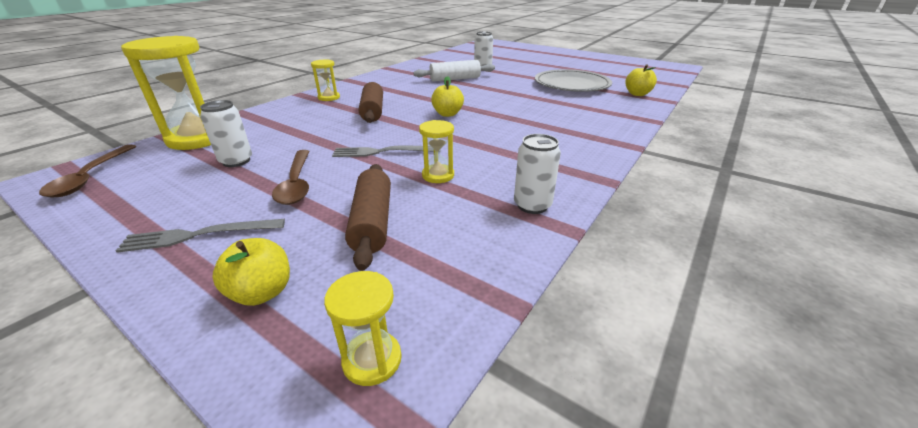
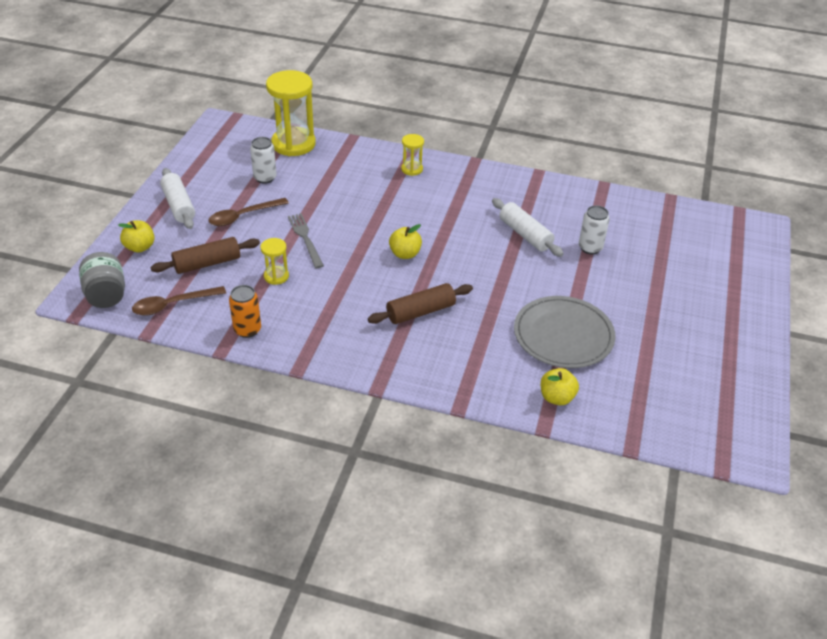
camera: 70 degrees right, 10 degrees up
brown spoon [39,144,136,198] -> brown spoon moved to [132,286,226,316]
grey fork [116,219,285,253] -> white rolling pin [160,168,195,229]
yellow hourglass [324,271,402,386] -> grey jar [79,252,125,308]
brown rolling pin [359,82,383,123] -> brown rolling pin moved to [368,283,473,324]
white can [514,134,561,214] -> orange can [229,285,261,338]

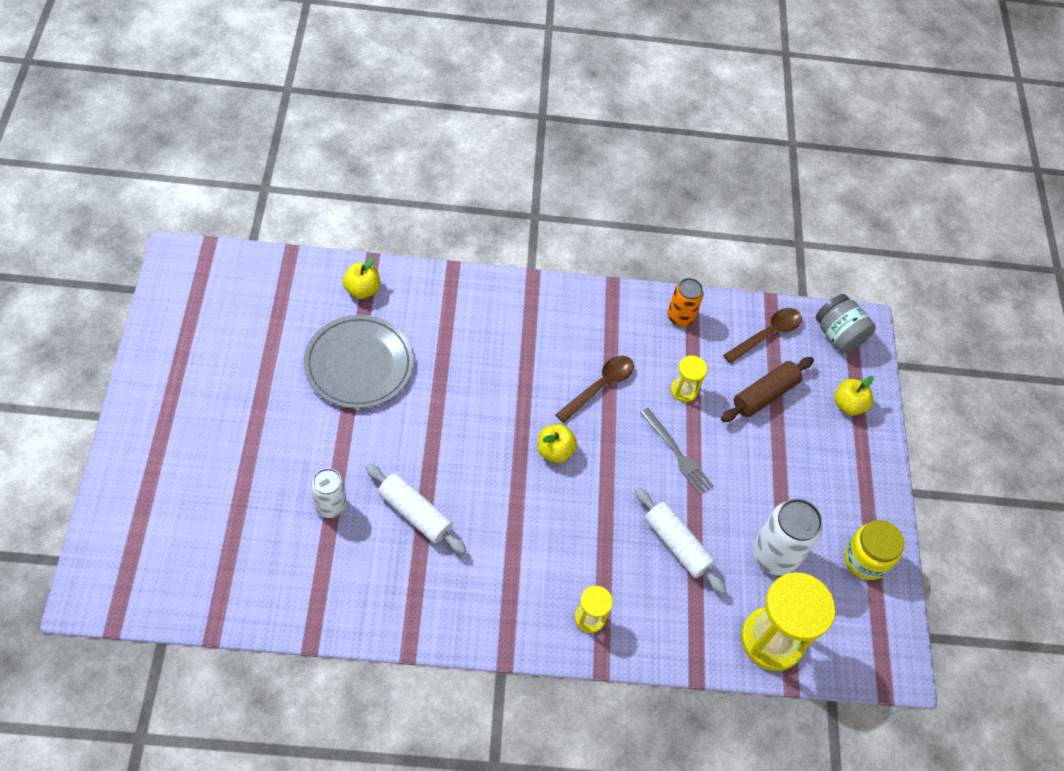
camera: 160 degrees right, 15 degrees up
white rolling pin [160,168,195,229] -> white rolling pin moved to [635,487,726,594]
brown spoon [208,198,289,226] -> brown spoon moved to [556,355,634,423]
white can [250,137,277,183] -> white can [753,498,823,576], size x1.58
brown rolling pin [368,283,473,324] -> none
none -> yellow jar [844,520,904,580]

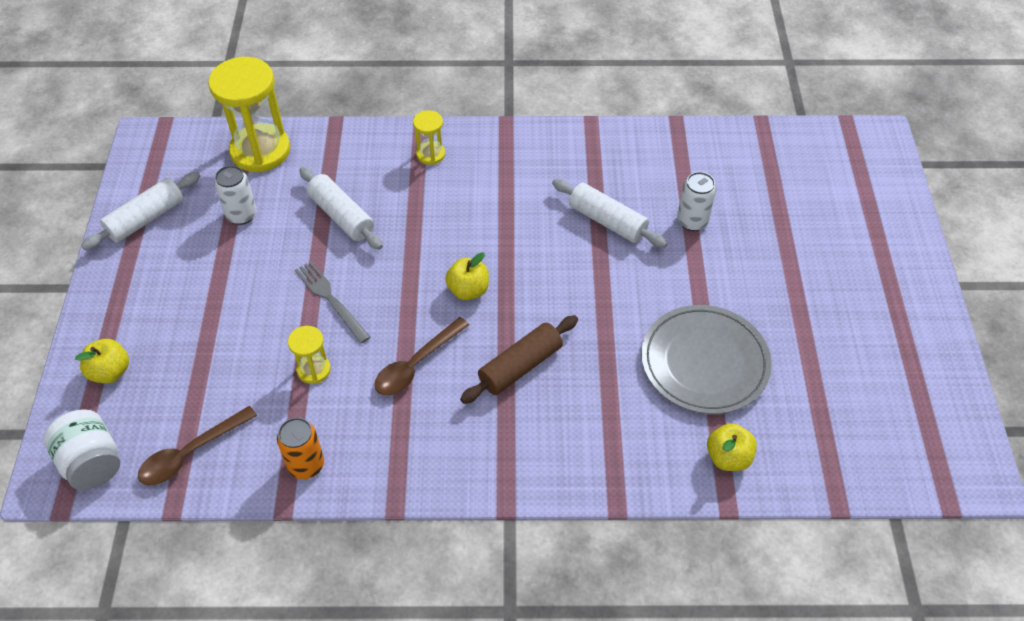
camera: 175 degrees left, 5 degrees down
brown rolling pin [721,357,814,422] -> brown rolling pin moved to [460,315,578,404]
white can [753,498,823,576] -> white can [214,165,257,225], size x0.63
grey jar [815,294,876,353] -> white jar [44,409,120,490]
yellow jar [844,520,904,580] -> white rolling pin [81,172,200,250]

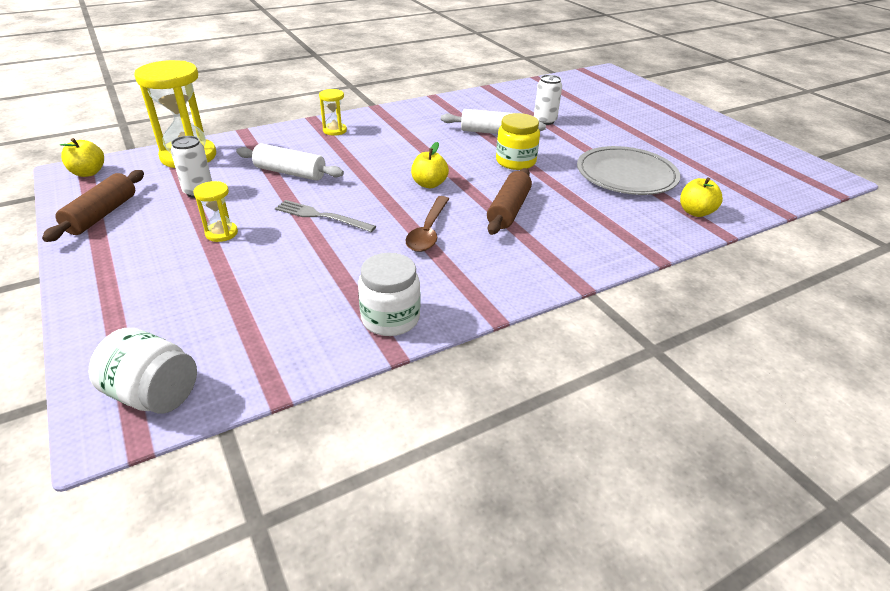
camera: 30 degrees left, 15 degrees down
yellow apple [75,339,129,384] -> yellow apple moved to [60,138,104,177]
white rolling pin [81,172,200,250] -> brown rolling pin [42,170,144,242]
brown spoon [138,406,257,485] -> none
orange can [277,418,324,479] -> white jar [358,253,420,336]
yellow hourglass [288,326,331,384] -> yellow hourglass moved to [193,181,238,242]
none -> yellow jar [496,113,540,170]

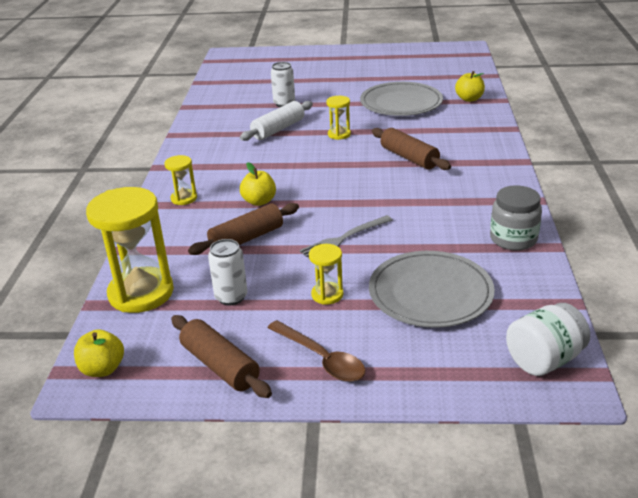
camera: 55 degrees left, 5 degrees down
white rolling pin [236,144,344,181] -> brown rolling pin [188,203,299,255]
white jar [358,253,420,336] -> grey jar [490,186,542,251]
brown spoon [405,196,449,252] -> brown spoon moved to [267,320,366,382]
yellow apple [411,142,449,188] -> yellow apple moved to [240,162,276,206]
yellow jar [496,113,540,170] -> yellow hourglass [326,96,351,140]
none -> grey plate [369,251,495,328]

